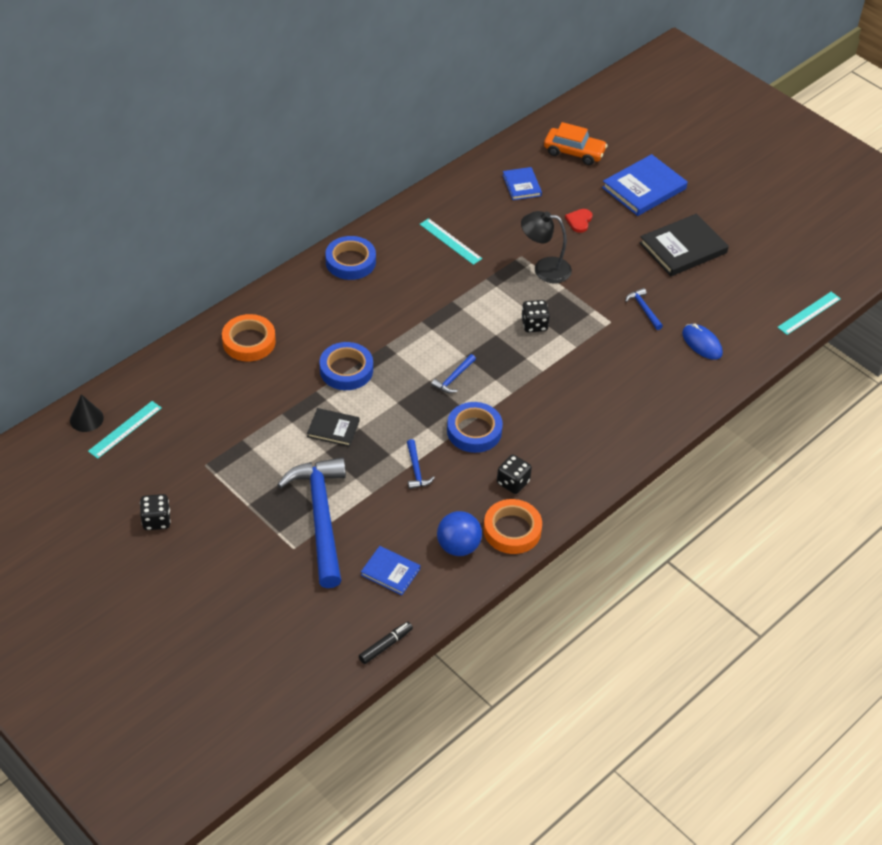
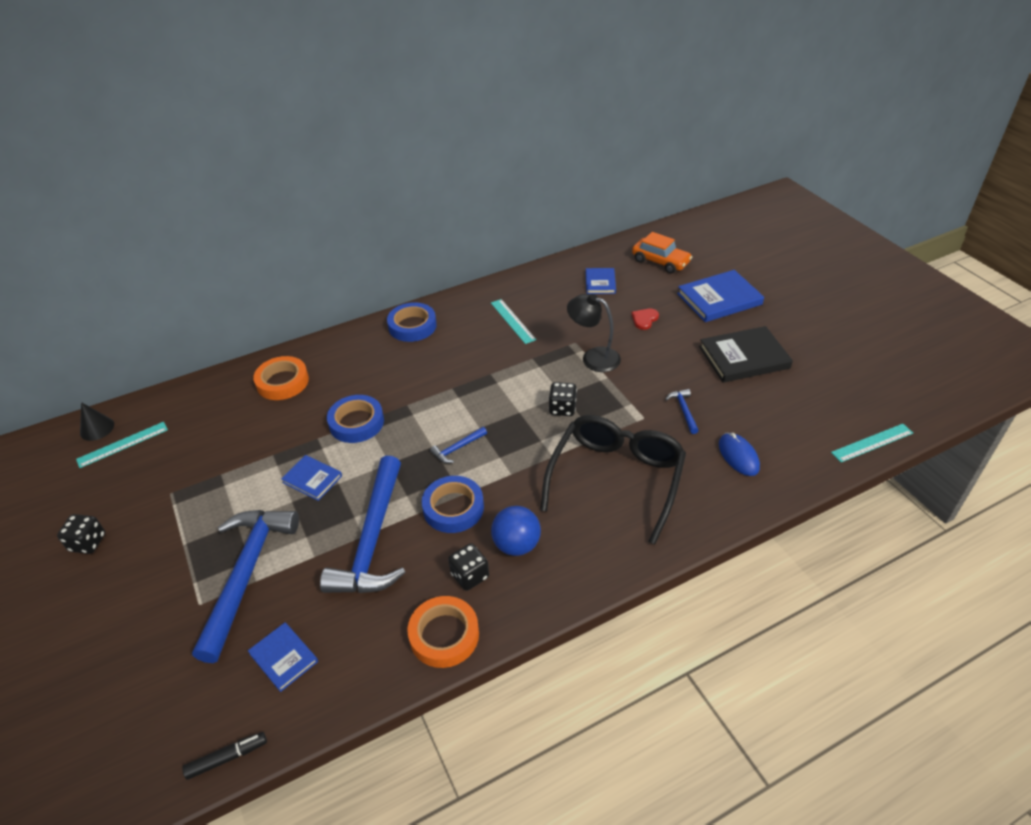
camera: 20 degrees right, 5 degrees down
black book [307,408,360,447] -> blue book [281,455,342,501]
blue hammer [407,439,435,489] -> blue hammer [320,456,406,593], size x2.48
blue ball [437,511,482,556] -> blue ball moved to [491,506,541,556]
none -> black glasses [540,415,686,544]

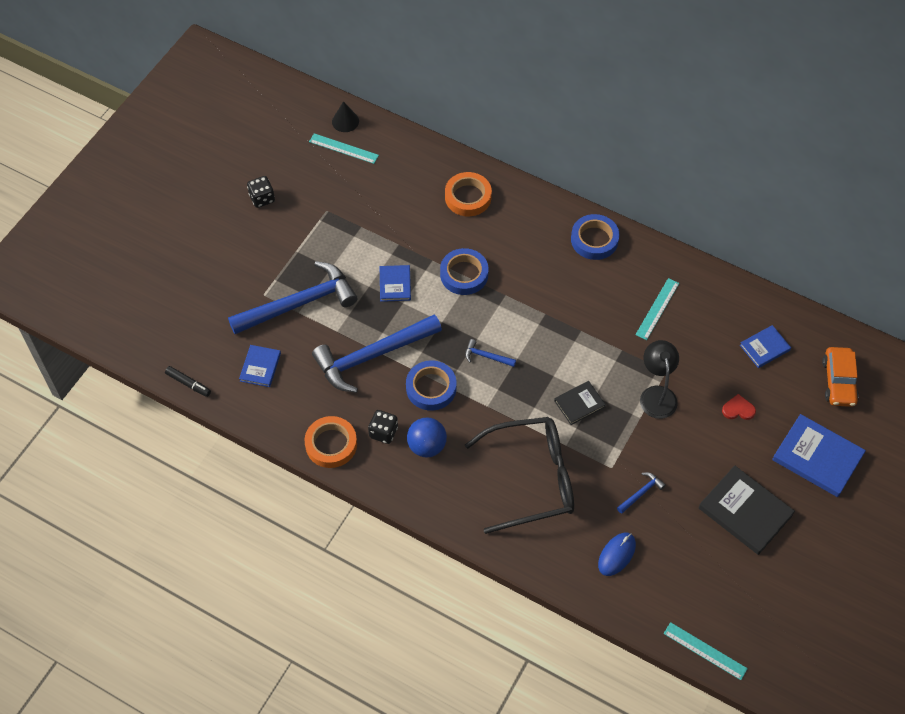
camera: 55 degrees right, 15 degrees up
black dice [549,382,577,416] -> black book [554,381,606,425]

